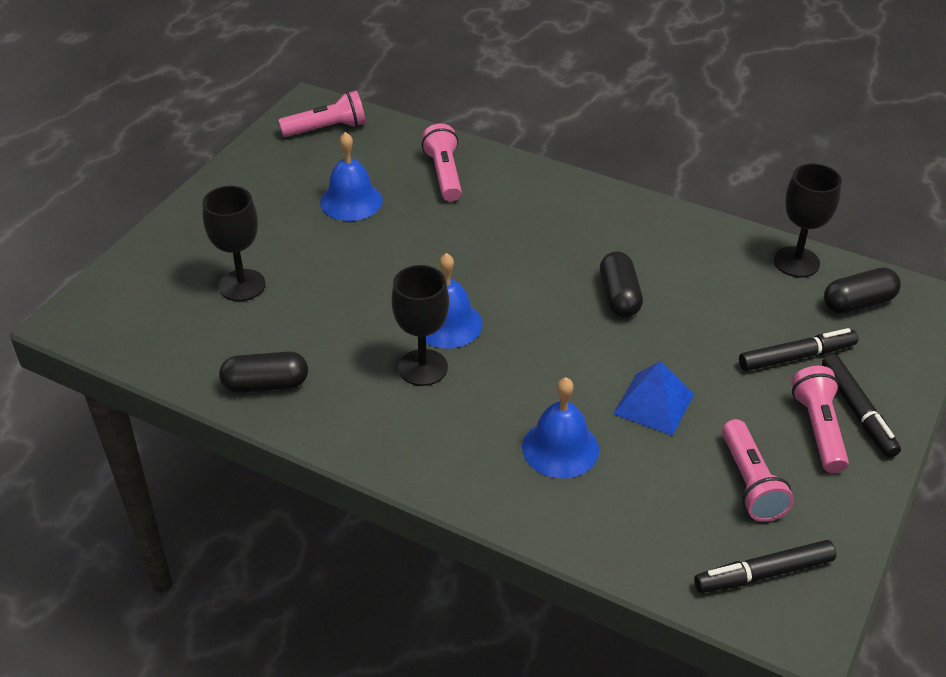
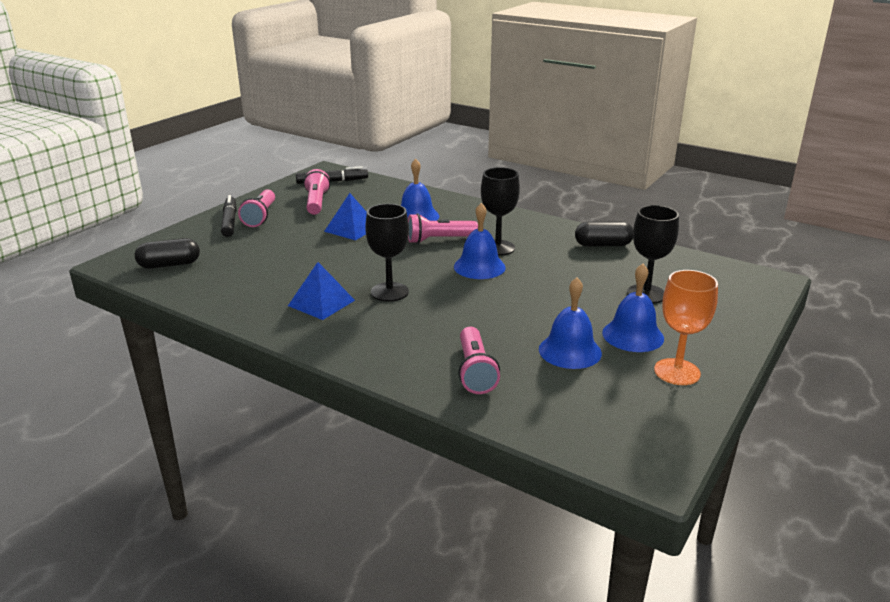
camera: 175 degrees left, 15 degrees down
pink flashlight [278,91,366,137] -> pink flashlight moved to [408,213,478,244]
black capsule [600,251,643,317] -> none
black marker [739,328,858,371] -> none
black goblet [774,164,842,277] -> black goblet moved to [365,204,409,302]
none -> blue pyramid [288,262,355,320]
none -> blue bell [602,264,664,352]
none -> orange goblet [654,270,718,385]

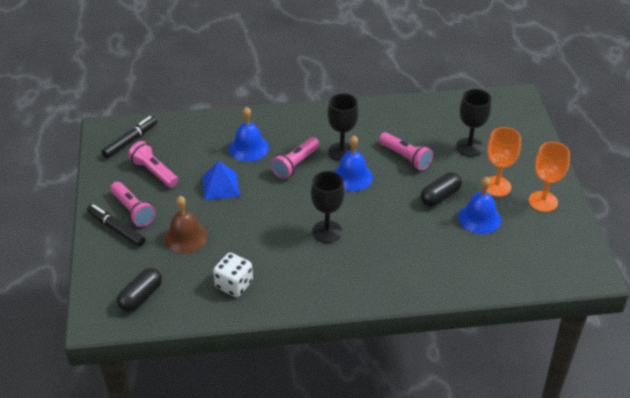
camera: 40 degrees left, 15 degrees up
blue pyramid [288,262,355,320] -> none
pink flashlight [458,327,500,394] -> pink flashlight moved to [379,132,433,171]
black capsule [575,221,633,247] -> black capsule moved to [421,172,462,207]
blue bell [602,264,664,352] -> orange goblet [486,127,521,197]
none -> brown bell [164,196,208,254]
none -> white dice [213,253,253,297]

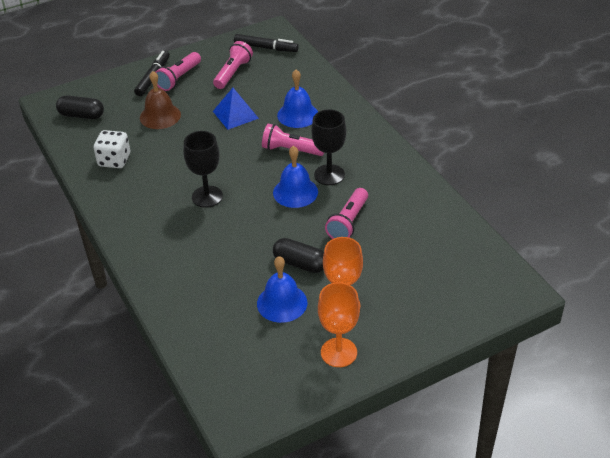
camera: 70 degrees right, 0 degrees up
black goblet [456,89,491,157] -> none

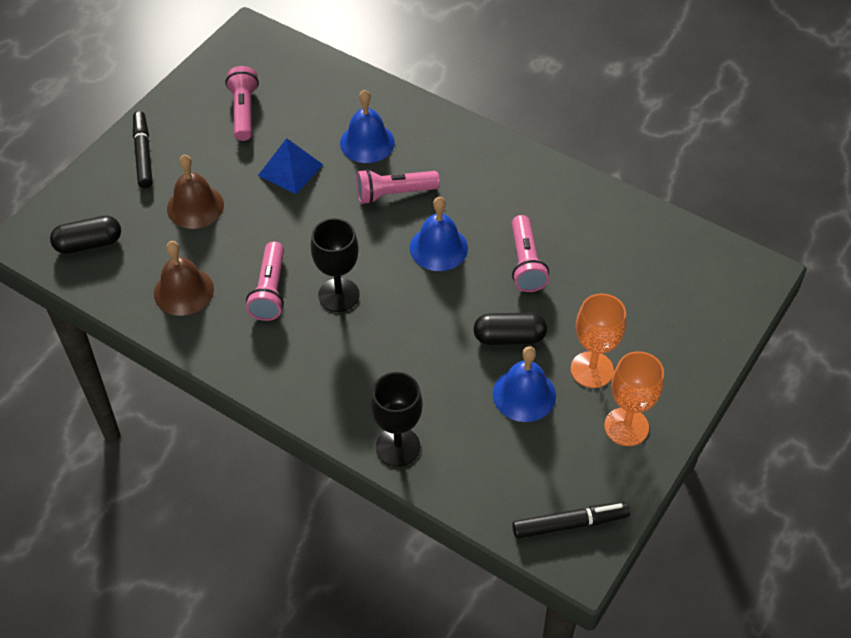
camera: 30 degrees left, 10 degrees up
white dice [94,130,130,168] -> brown bell [154,241,214,316]
pink flashlight [155,52,201,91] -> pink flashlight moved to [246,242,284,321]
black marker [234,34,299,52] -> black marker moved to [512,502,630,538]
black goblet [311,109,346,185] -> black goblet moved to [371,372,423,467]

